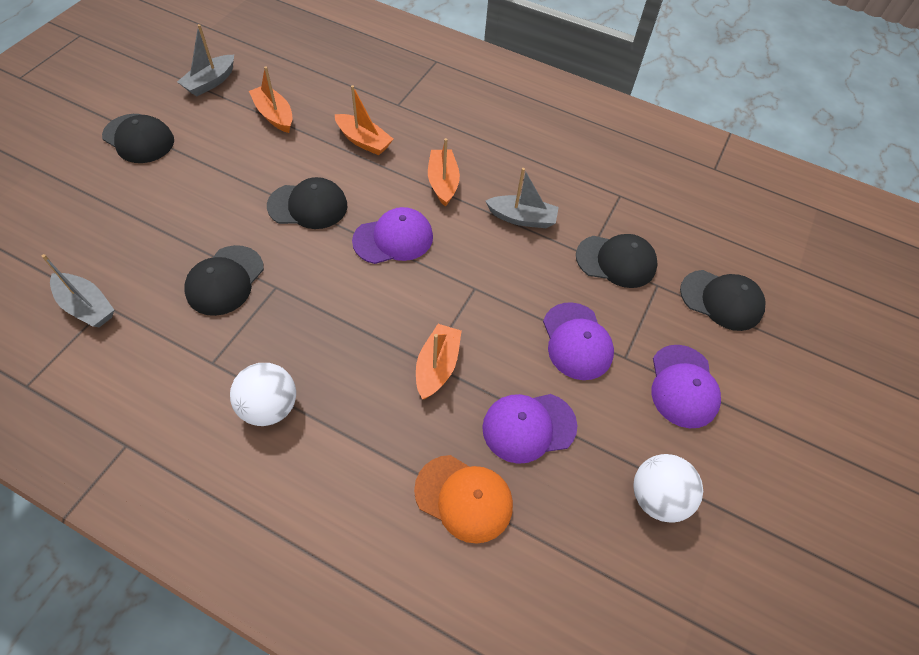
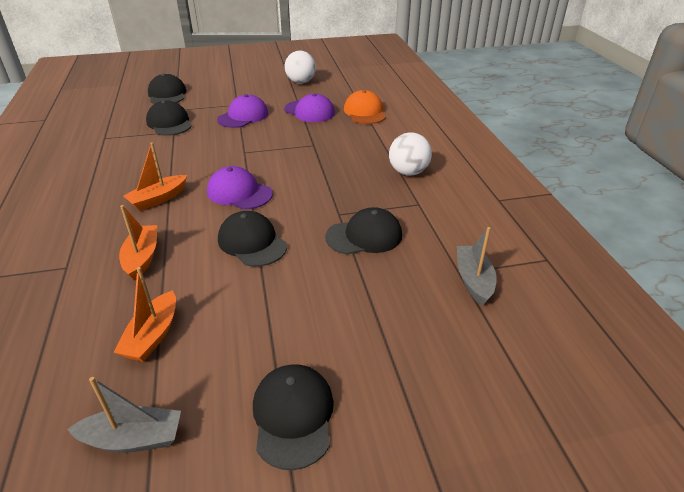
camera: 125 degrees left, 20 degrees down
orange boat [416,324,462,399] -> none
grey boat [485,168,559,228] -> none
purple cap [651,345,721,428] -> none

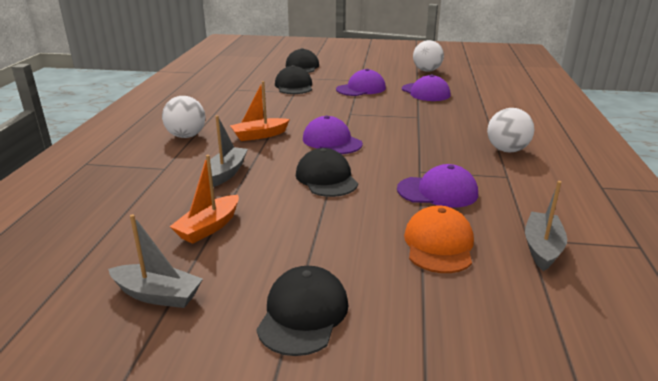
camera: 20 degrees right, 10 degrees down
orange boat [119,205,157,281] -> grey boat [210,115,248,187]
black cap [325,207,402,255] -> purple cap [397,164,478,208]
orange cap [344,90,386,124] -> orange cap moved to [404,205,474,273]
none -> white ball [162,96,206,138]

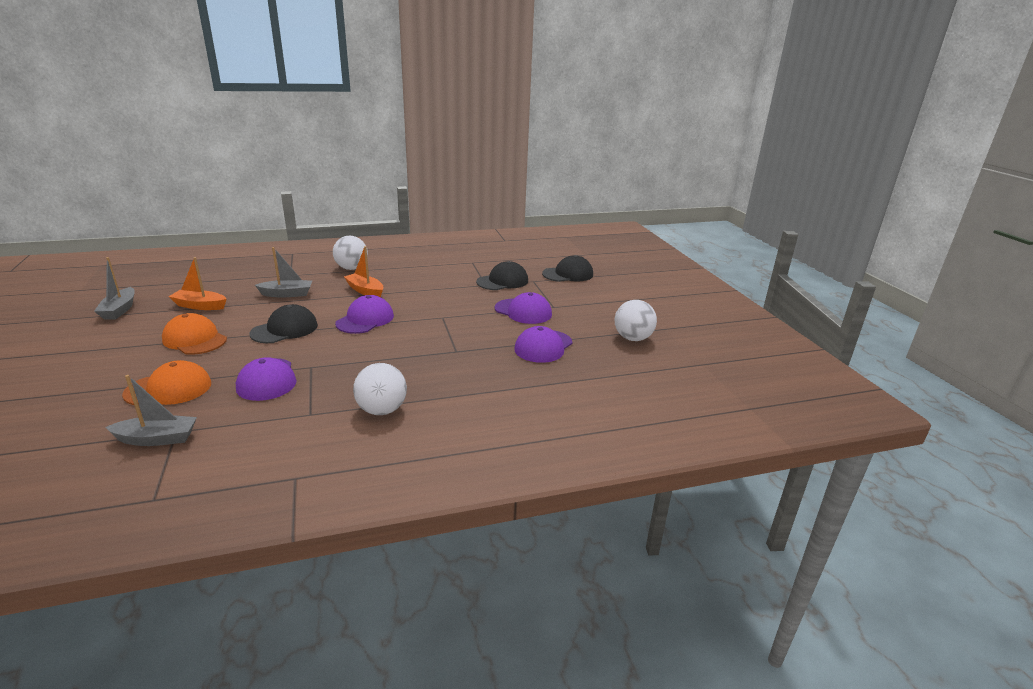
camera: 65 degrees right, 0 degrees up
black cap [256,266,349,356] -> none
none -> orange cap [162,313,227,355]

